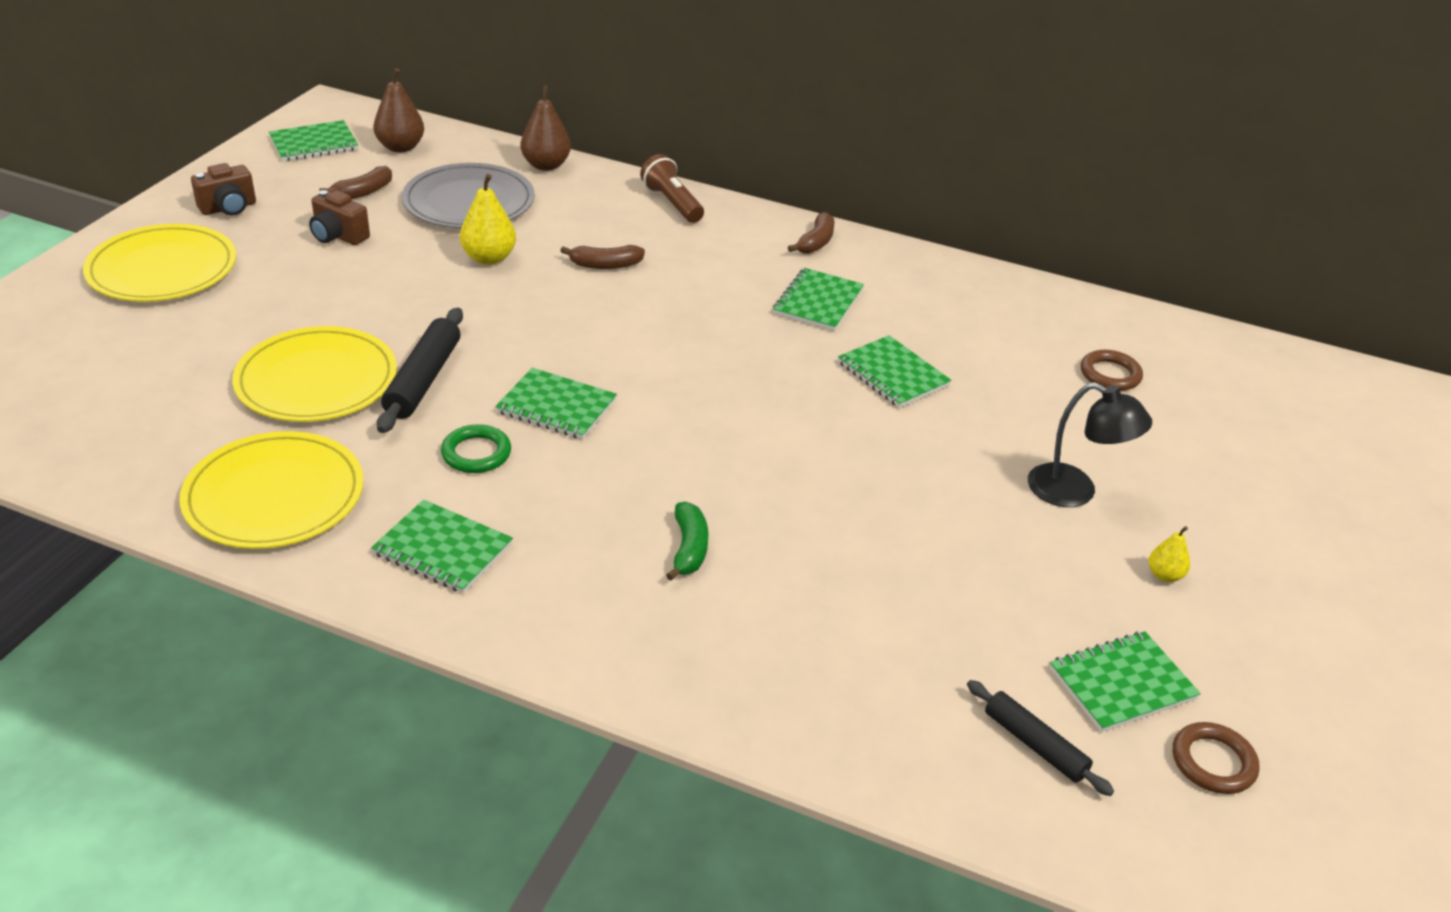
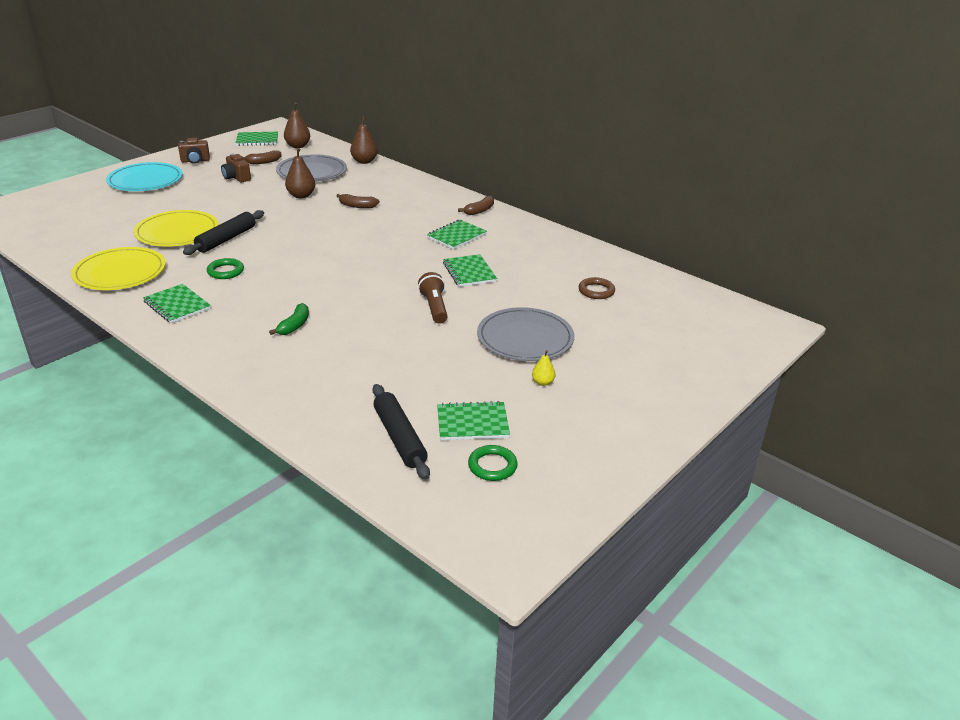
camera: 20 degrees right, 5 degrees down
yellow plate [83,224,236,302] -> turquoise plate [106,162,183,191]
yellow pear [460,174,516,265] -> brown pear [285,148,315,198]
green notebook [495,368,617,440] -> none
brown flashlight [640,154,704,223] -> brown flashlight moved to [418,272,448,324]
black rolling pin [967,680,1114,796] -> black rolling pin [372,384,430,480], size x1.51
black lamp [1028,382,1152,507] -> grey plate [477,307,574,361]
brown ring [1173,722,1259,794] -> green ring [468,445,518,481]

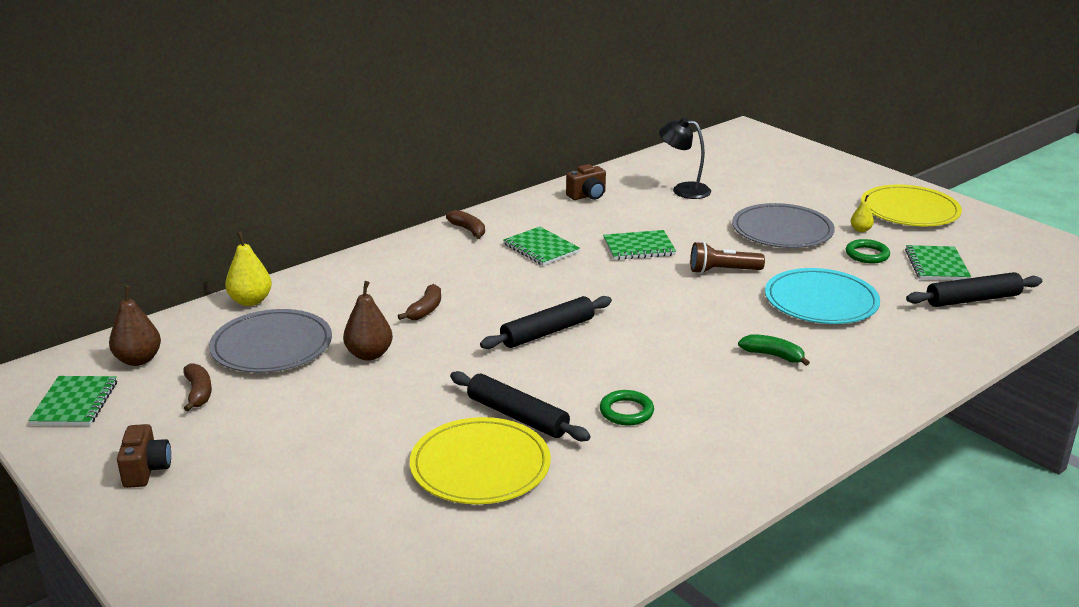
camera: 80 degrees left, 5 degrees down
yellow plate [71,247,166,290] -> yellow plate moved to [861,185,962,226]
turquoise plate [106,162,183,191] -> turquoise plate moved to [765,268,880,324]
green notebook [143,284,211,323] -> none
brown camera [221,154,251,182] -> brown camera moved to [566,164,606,200]
brown pear [350,116,378,164] -> yellow pear [225,232,272,306]
green ring [468,445,518,481] -> green ring moved to [846,239,890,263]
brown ring [579,277,615,299] -> black lamp [659,117,711,199]
none -> black rolling pin [480,296,612,349]

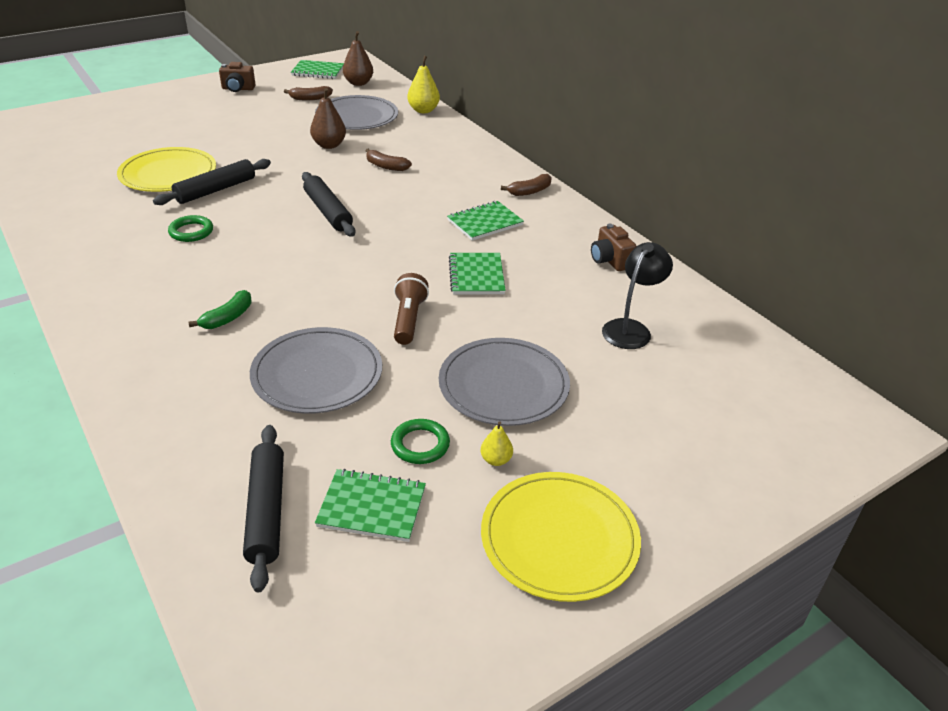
camera: 95 degrees right, 10 degrees up
turquoise plate [765,268,880,324] -> grey plate [250,327,382,414]

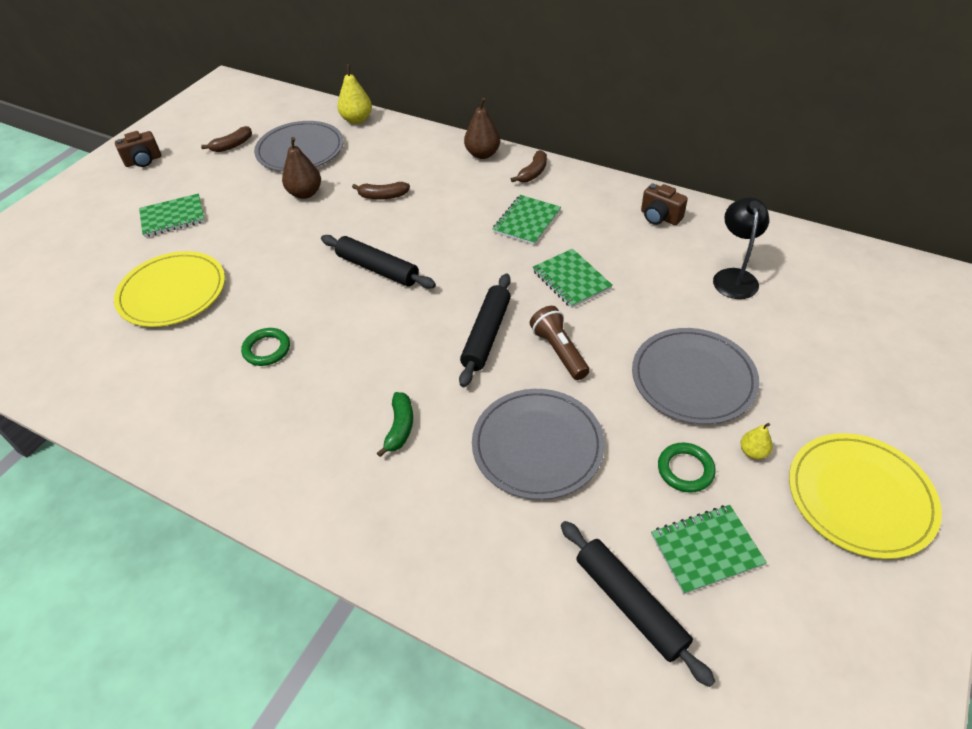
camera: 25 degrees left, 10 degrees up
black rolling pin [153,159,271,205] -> black rolling pin moved to [459,273,511,387]
green notebook [291,60,344,79] -> green notebook moved to [139,194,205,237]
brown pear [343,31,373,86] -> brown pear moved to [464,98,500,159]

